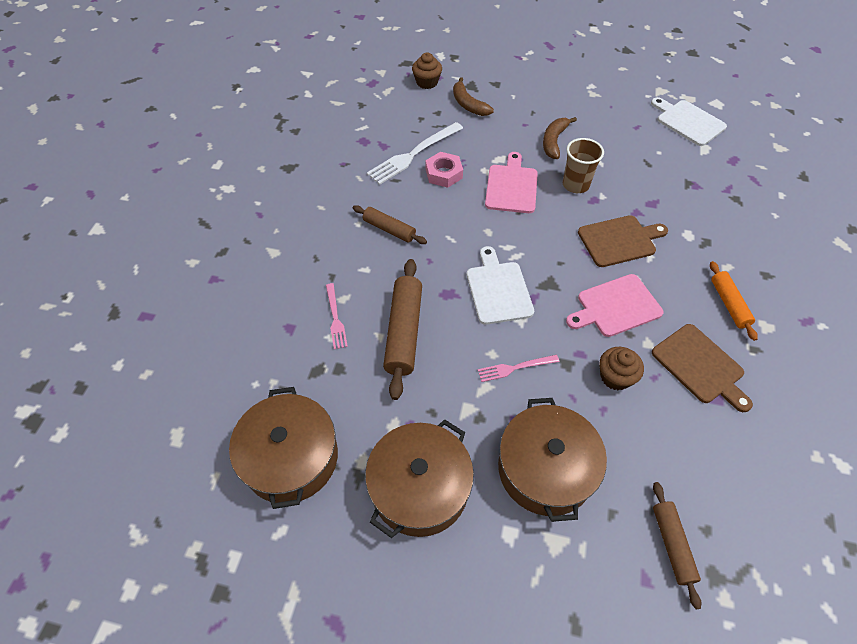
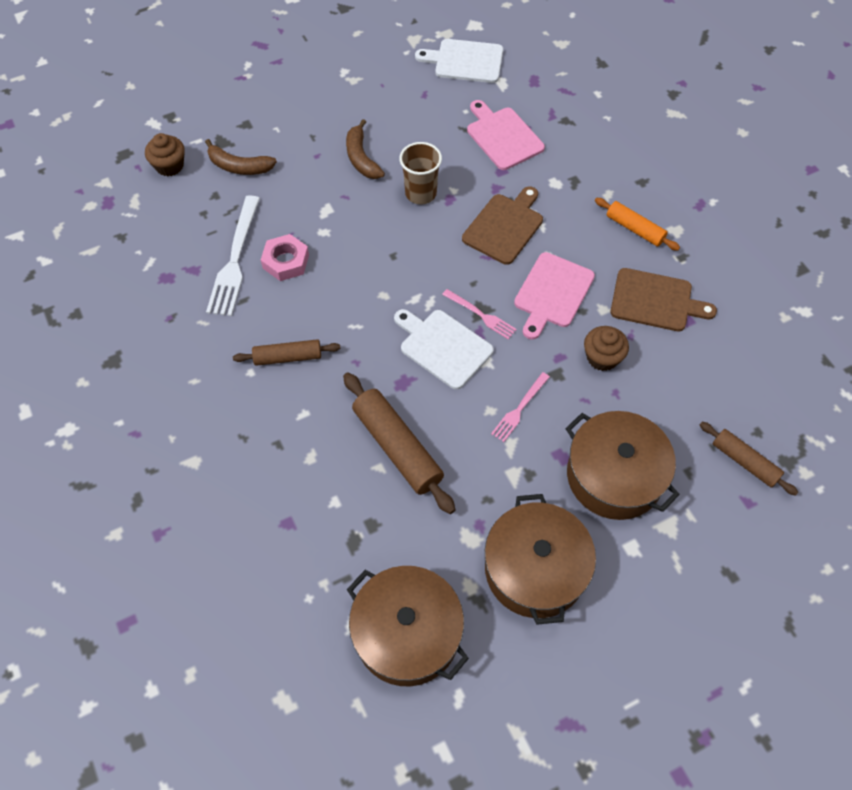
camera: 40 degrees left, 5 degrees up
pink fork [326,283,348,349] -> pink fork moved to [442,289,517,340]
pink cutting board [485,152,538,213] -> pink cutting board moved to [467,100,545,170]

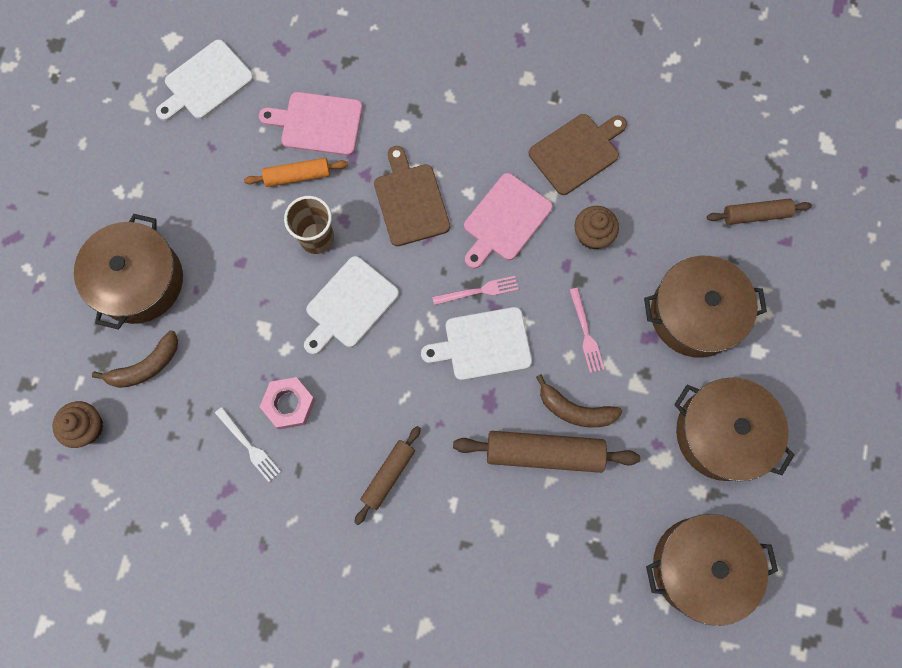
camera: 50 degrees left, 15 degrees up
white fork [206,195,260,316] -> white fork [215,407,281,482], size x0.56
brown banana [346,119,385,179] -> brown banana moved to [536,374,622,428]
pink cutting board [514,252,595,340] -> pink cutting board turned 60 degrees clockwise [464,173,553,269]
orange rolling pin [595,198,680,251] -> orange rolling pin moved to [244,158,348,187]
none -> brown pot [74,214,183,330]
none -> white cutting board [304,256,399,355]

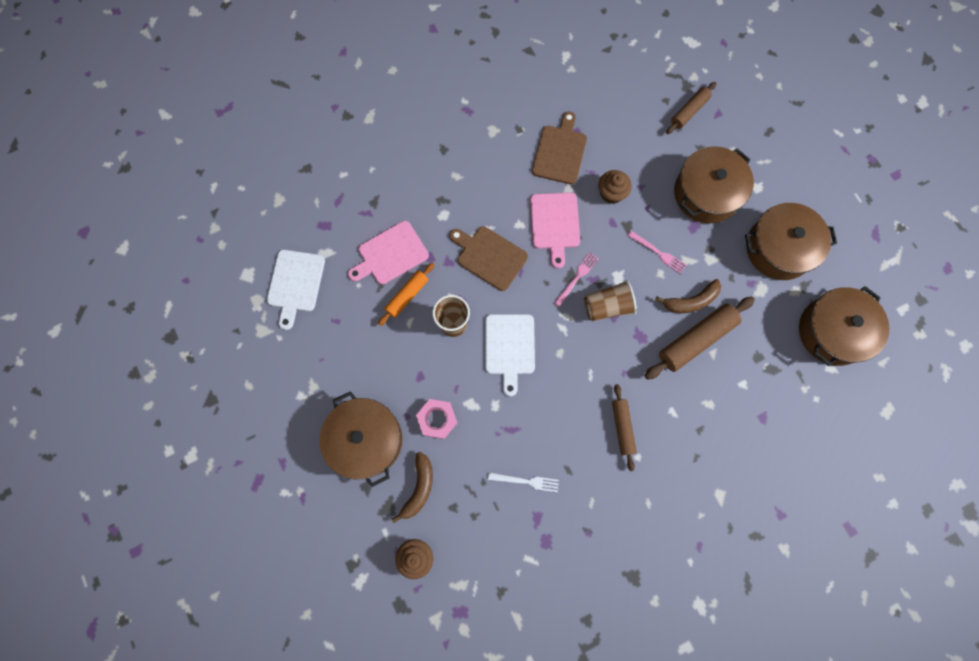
camera: 40 degrees left, 0 degrees up
pink nut [260,377,315,429] -> pink nut moved to [416,399,457,439]
white cutting board [421,307,532,380] -> brown cup [584,280,637,321]

